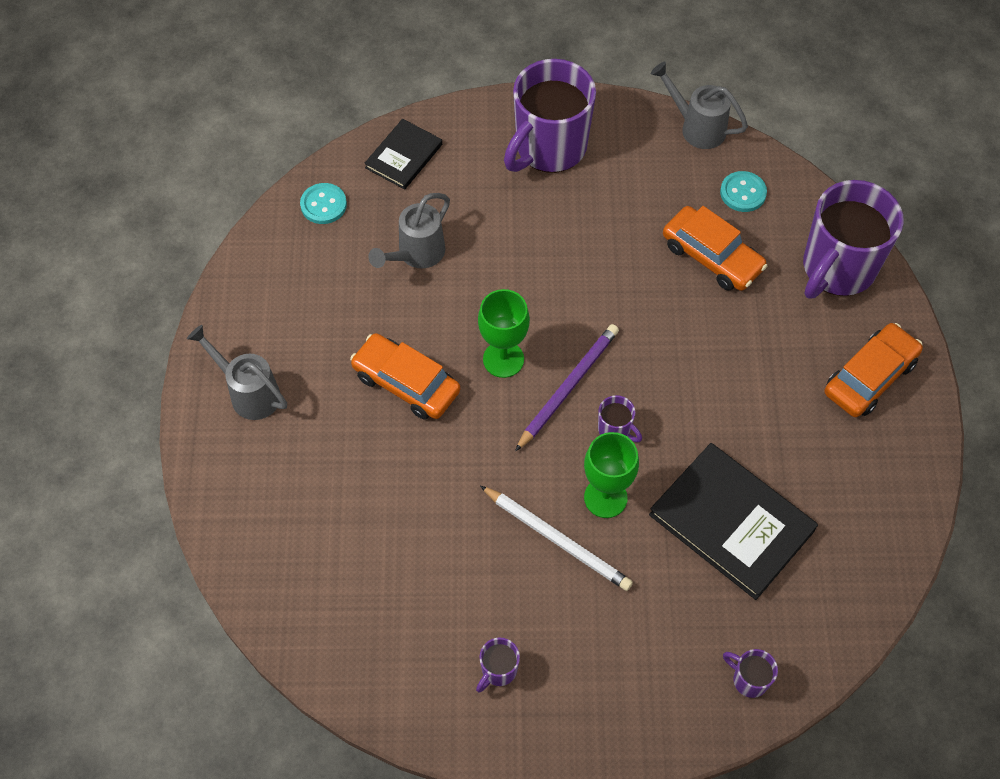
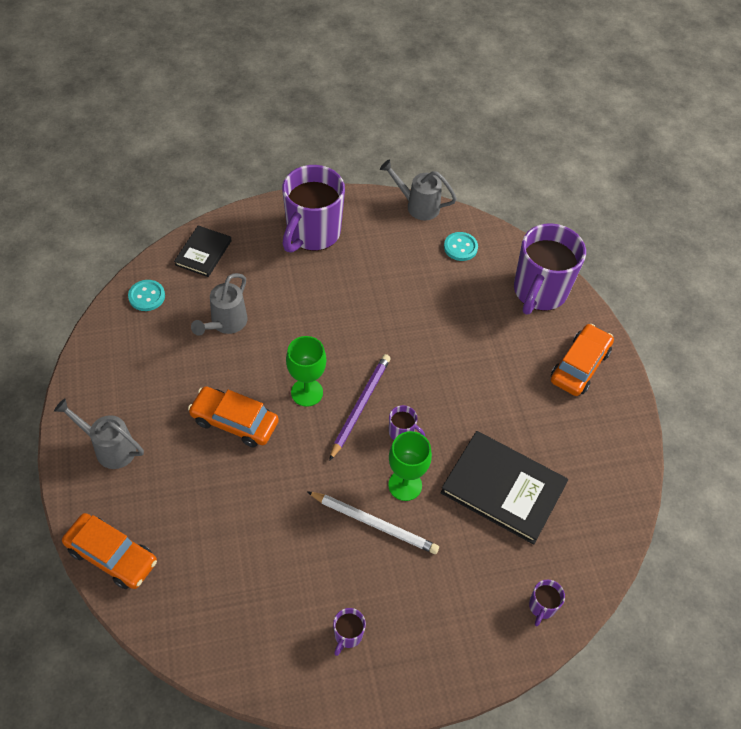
camera: 15 degrees left, 5 degrees down
orange car [663,206,767,291] -> orange car moved to [62,513,157,589]
purple mug [723,649,778,698] -> purple mug turned 90 degrees counterclockwise [529,579,565,626]

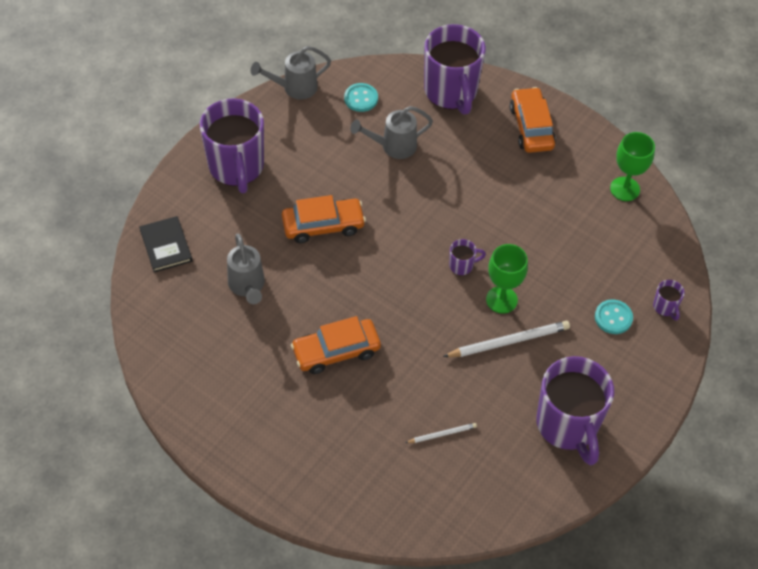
camera: 40 degrees left, 0 degrees up
grey watering can [54,398,144,469] -> grey watering can moved to [350,106,433,159]
orange car [62,513,157,589] -> orange car moved to [282,195,366,243]
turquoise button [128,280,165,311] -> turquoise button moved to [595,300,633,334]
green goblet [286,336,326,407] -> green goblet moved to [610,132,655,201]
purple pencil [329,354,391,461] -> none
purple mug [333,608,366,656] -> purple mug [537,356,614,465], size x2.43
black book [441,431,568,544] -> none
none -> white pencil [405,423,477,443]

